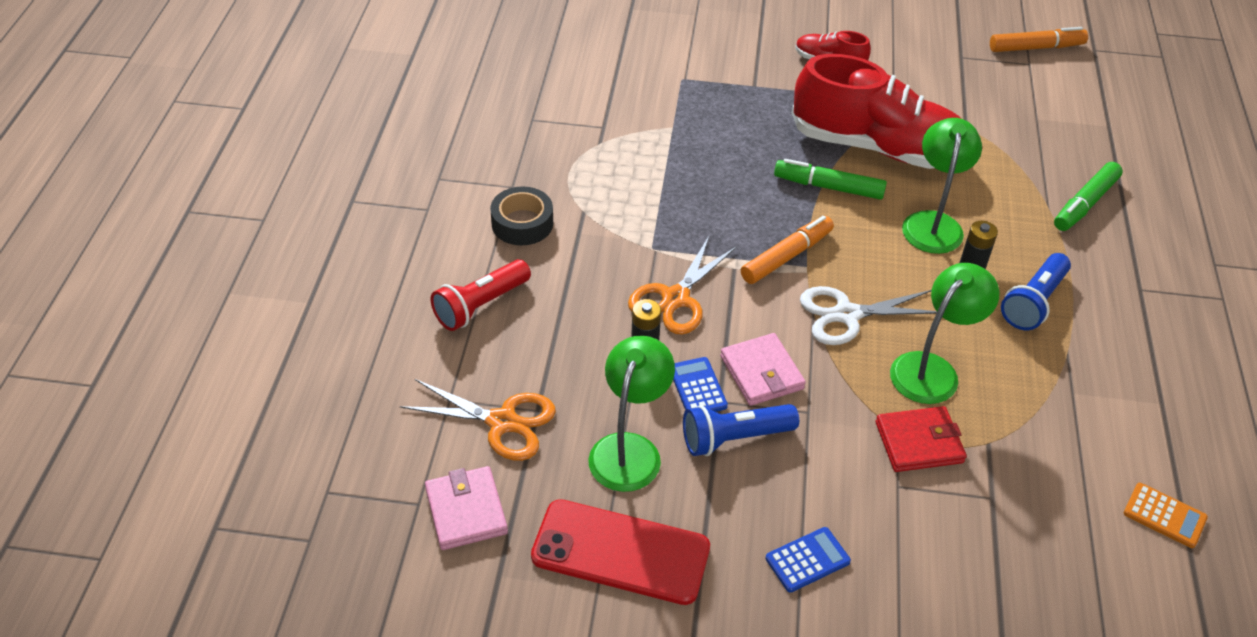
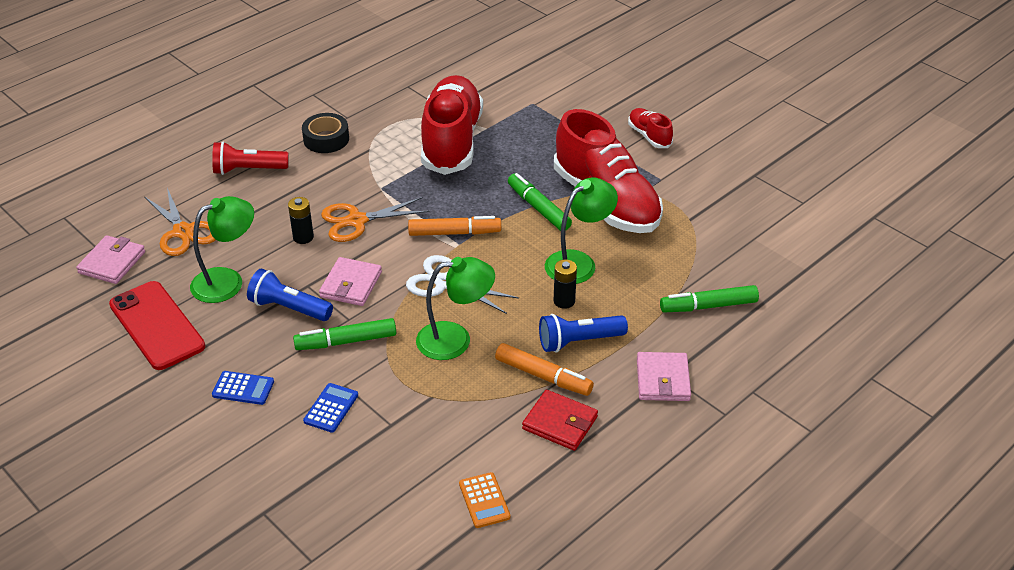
camera: 40 degrees right, 5 degrees down
blue calculator [673,357,728,412] -> blue calculator moved to [303,383,358,432]
red wallet [876,406,967,472] -> red wallet moved to [522,390,598,451]
orange marker [990,27,1088,52] -> orange marker moved to [495,343,594,396]
none -> green marker [293,318,396,350]
none -> red shoe [421,75,483,175]
none -> pink wallet [637,352,691,401]

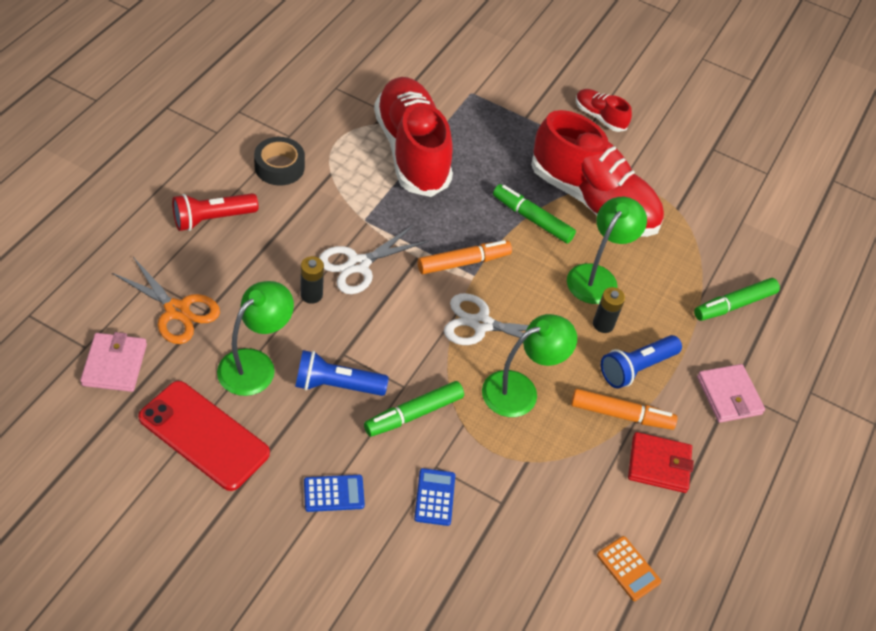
camera: 25 degrees left, 10 degrees up
pink wallet [319,257,382,306] -> none
orange scissors [321,197,429,242] -> white scissors [319,225,429,294]

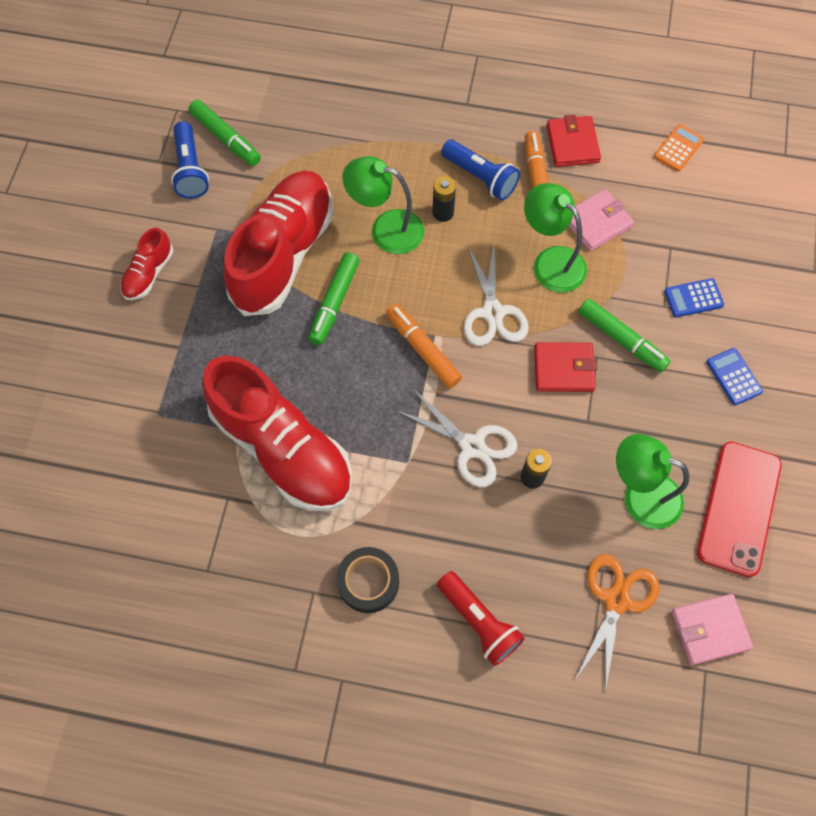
camera: 100 degrees left, 15 degrees up
blue flashlight [295,350,389,396] -> blue flashlight moved to [171,121,209,199]
red shoe [374,77,453,197] -> red shoe turned 105 degrees counterclockwise [202,355,352,511]
green marker [694,278,780,321] -> green marker moved to [188,99,261,166]
pink wallet [697,364,765,423] -> pink wallet moved to [569,189,634,251]
none -> red wallet [534,342,597,392]

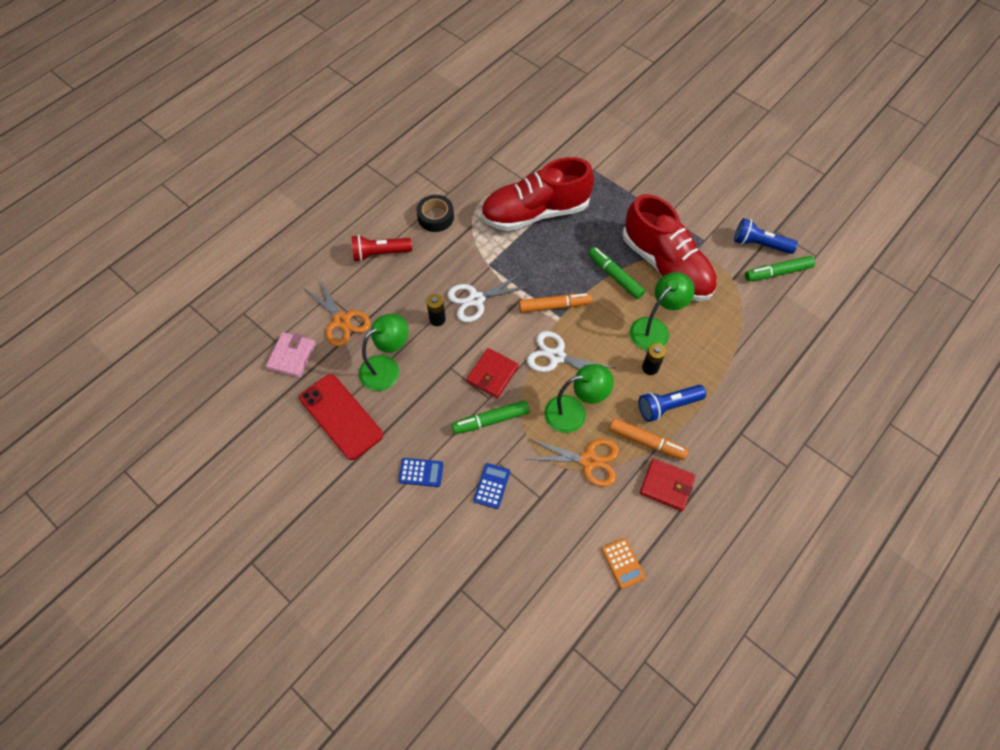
camera: 120 degrees right, 5 degrees down
red shoe [120,228,173,300] -> none
pink wallet [569,189,634,251] -> orange scissors [525,439,619,487]

